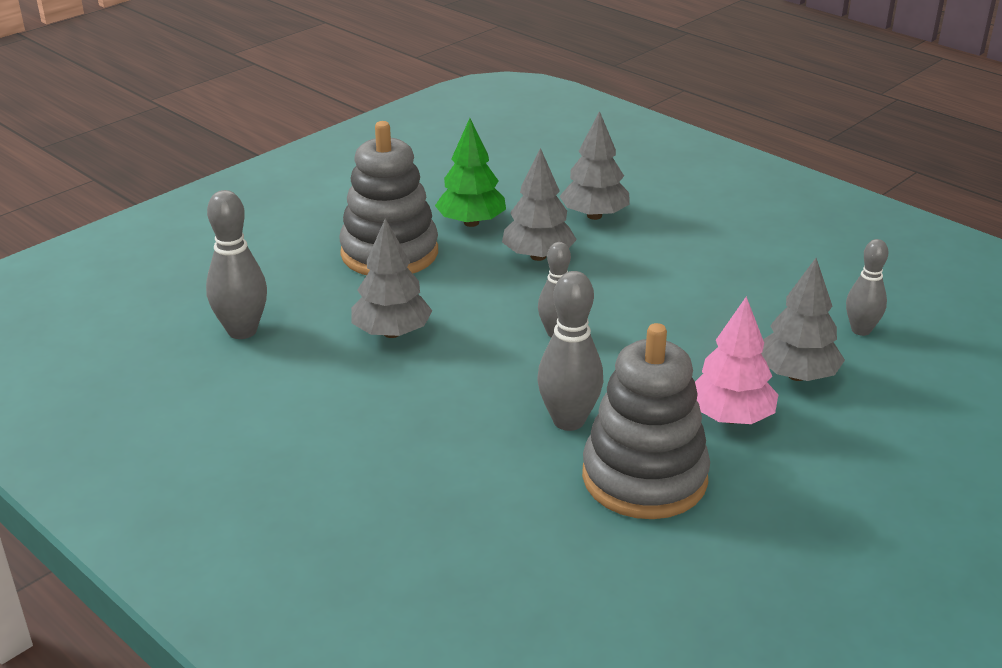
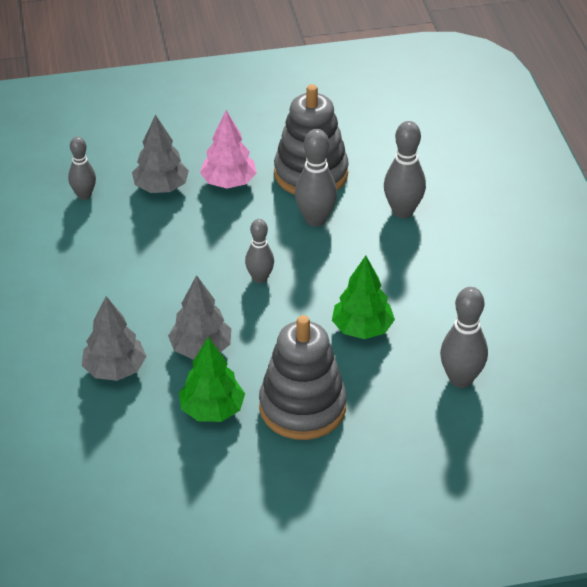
camera: 145 degrees left, 10 degrees up
grey tree [351,218,432,338] -> green tree [332,256,395,339]
none -> grey bowling pin [384,121,426,218]

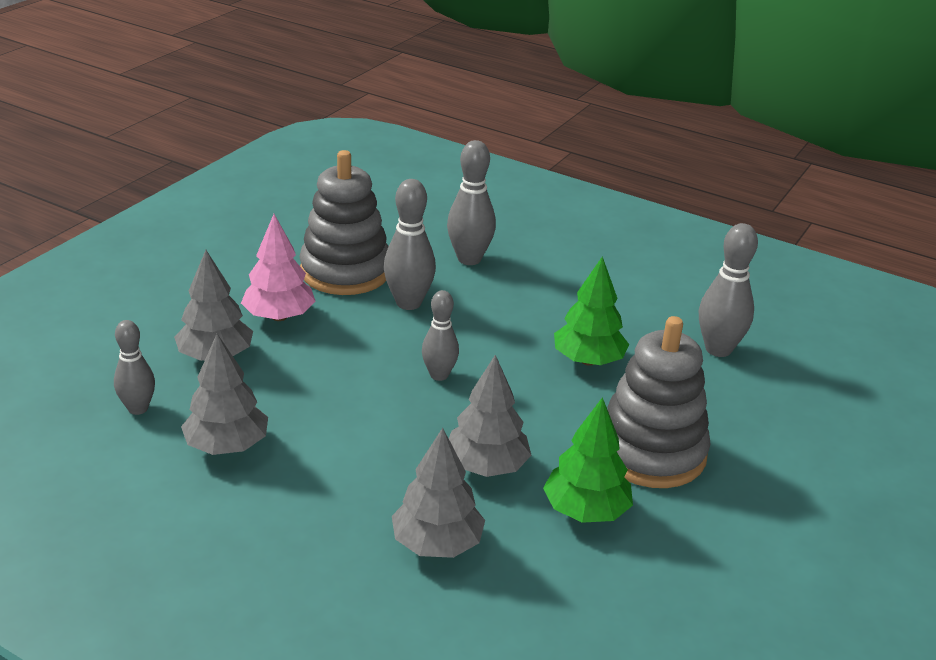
camera: 50 degrees left, 10 degrees down
none -> grey tree [181,334,268,455]

